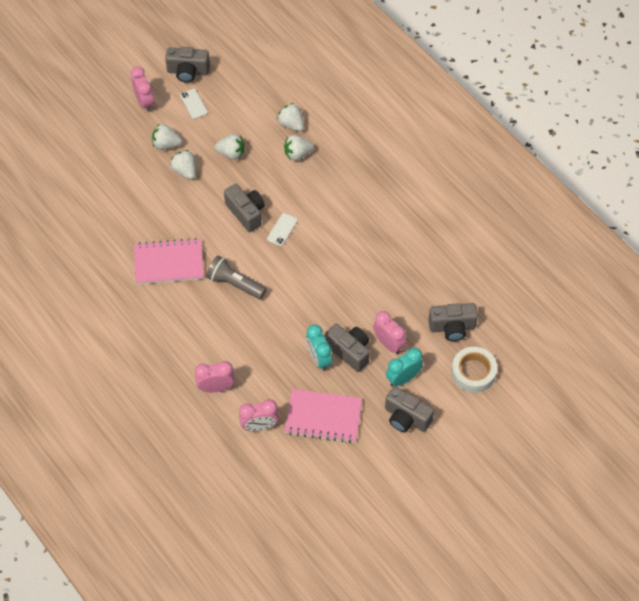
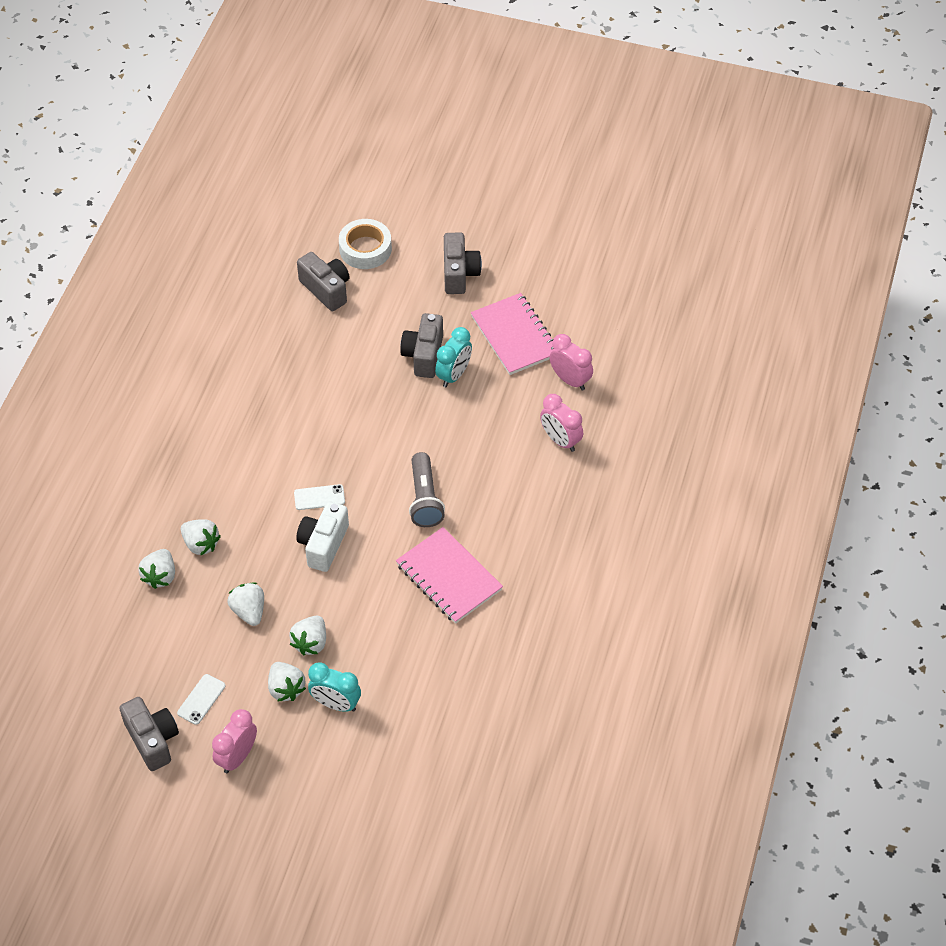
camera: 125 degrees left, 5 degrees down
grey camera [224,184,265,232] -> white camera [296,502,349,572]
pink clock [373,311,406,354] -> none
turquoise clock [386,348,423,387] -> turquoise clock moved to [308,662,361,712]

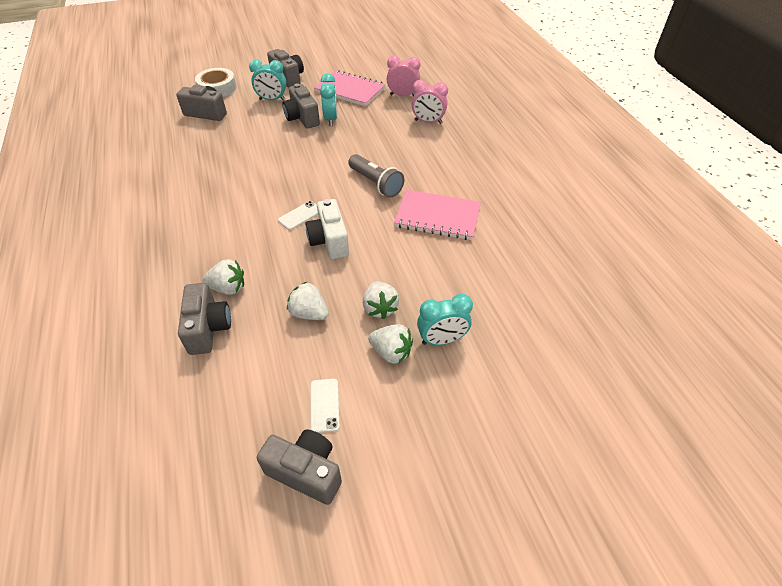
camera: 35 degrees left, 5 degrees down
white strawberry [138,549,175,589] -> grey camera [178,283,231,355]
pink clock [212,709,257,773] -> none
none -> turquoise clock [249,59,287,101]

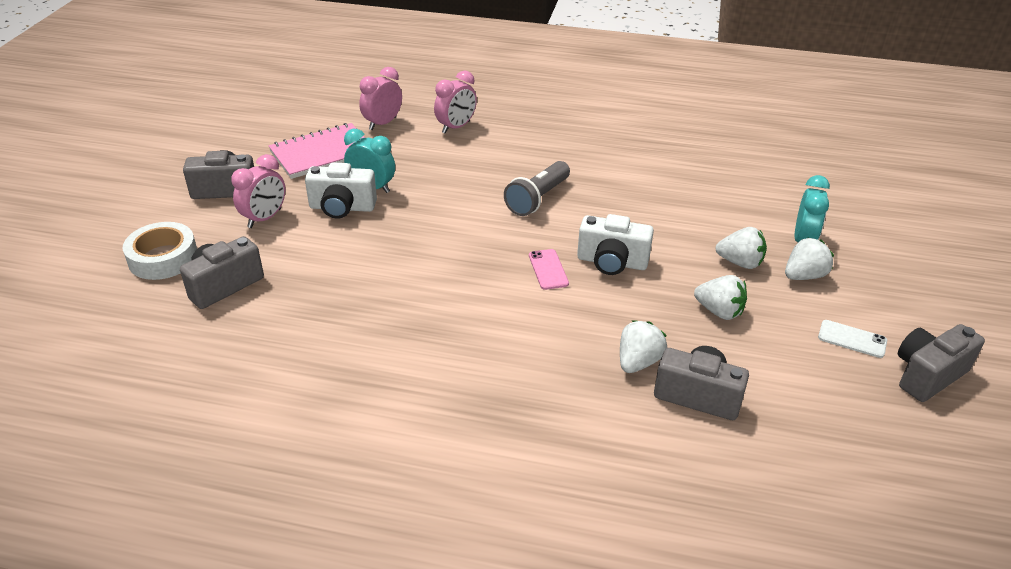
camera: 60 degrees left, 10 degrees down
turquoise clock [249,59,287,101] -> pink clock [231,154,286,228]
white phone [278,201,318,230] -> pink phone [529,249,569,290]
grey camera [282,83,320,129] -> white camera [305,162,377,219]
white strawberry [287,282,329,320] -> white strawberry turned 120 degrees counterclockwise [694,275,747,320]
grey flashlight [348,154,404,198] -> grey flashlight turned 135 degrees clockwise [504,161,570,216]
pink notebook [394,190,481,240] -> none

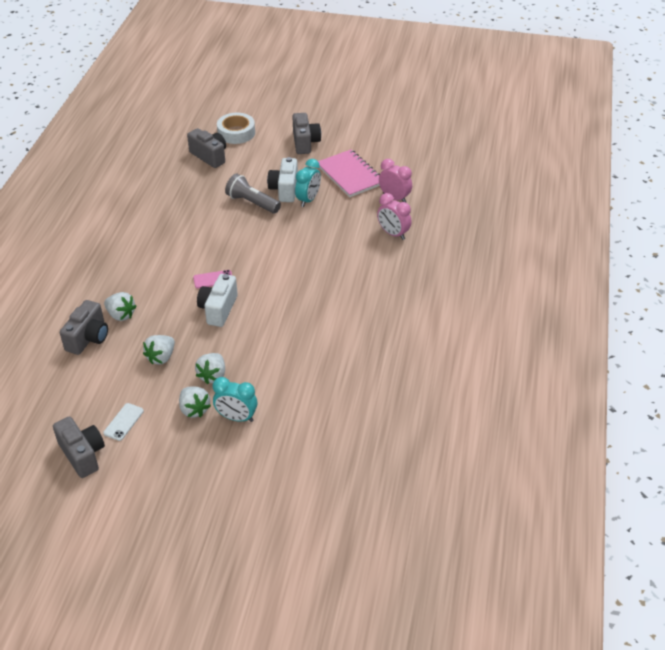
camera: 90 degrees right, 5 degrees up
pink clock [231,154,286,228] -> none
grey flashlight [504,161,570,216] -> grey flashlight moved to [225,174,281,214]

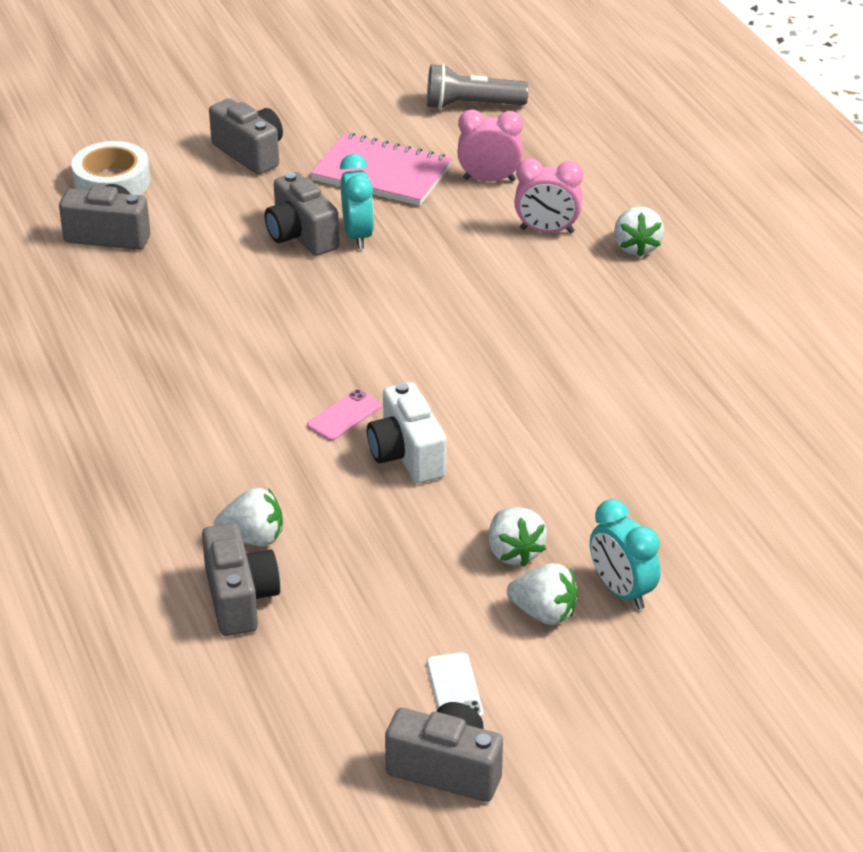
camera: 35 degrees left, 5 degrees down
white strawberry [143,335,175,365] -> white strawberry moved to [614,206,664,257]
turquoise clock [213,377,257,422] -> turquoise clock turned 75 degrees clockwise [590,499,661,609]
grey flashlight [225,174,281,214] -> grey flashlight moved to [427,64,529,109]
white camera [267,157,298,202] -> grey camera [265,172,339,256]

